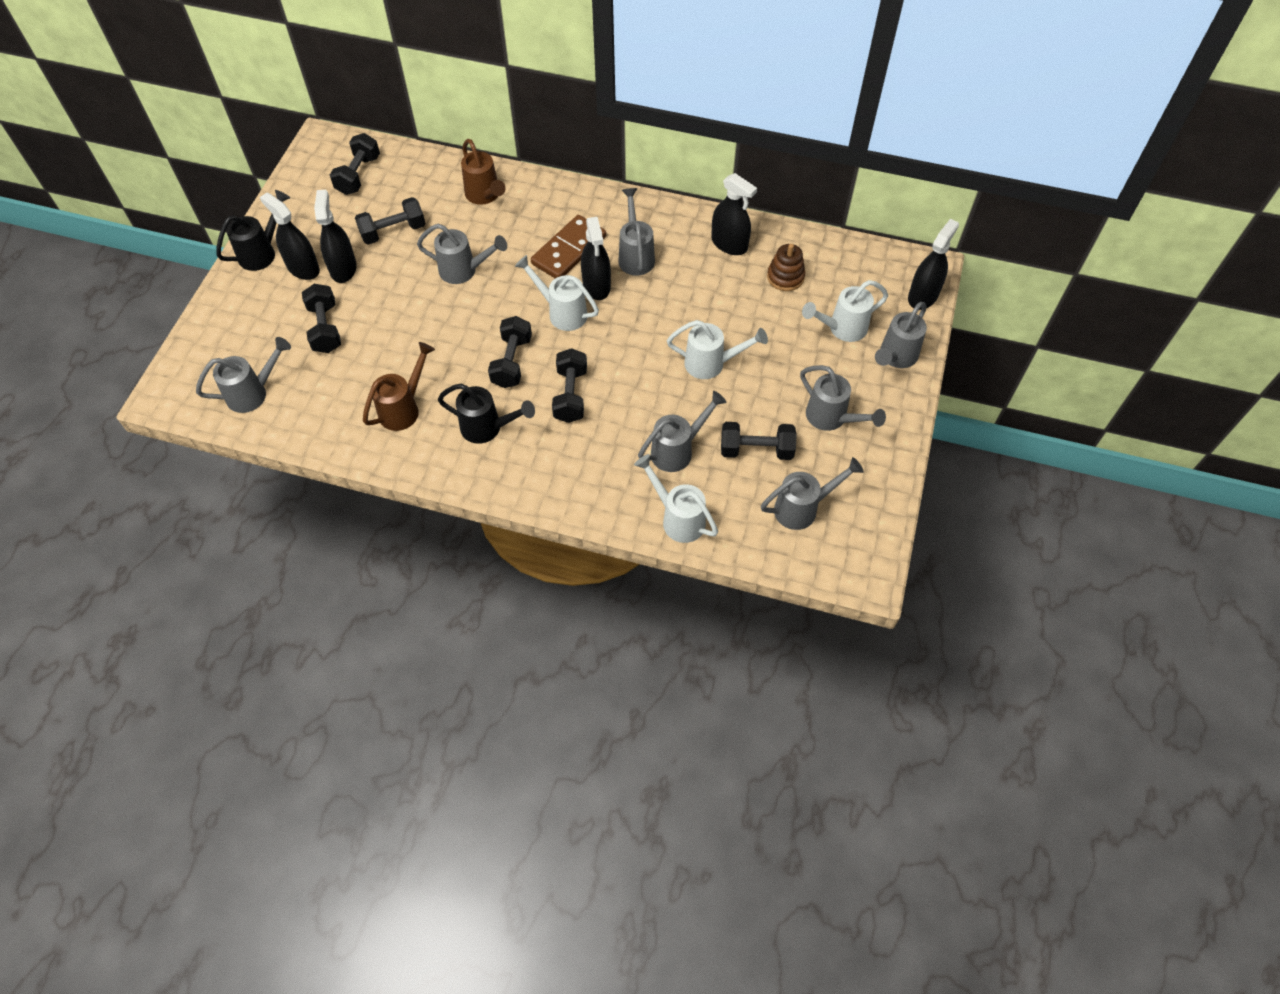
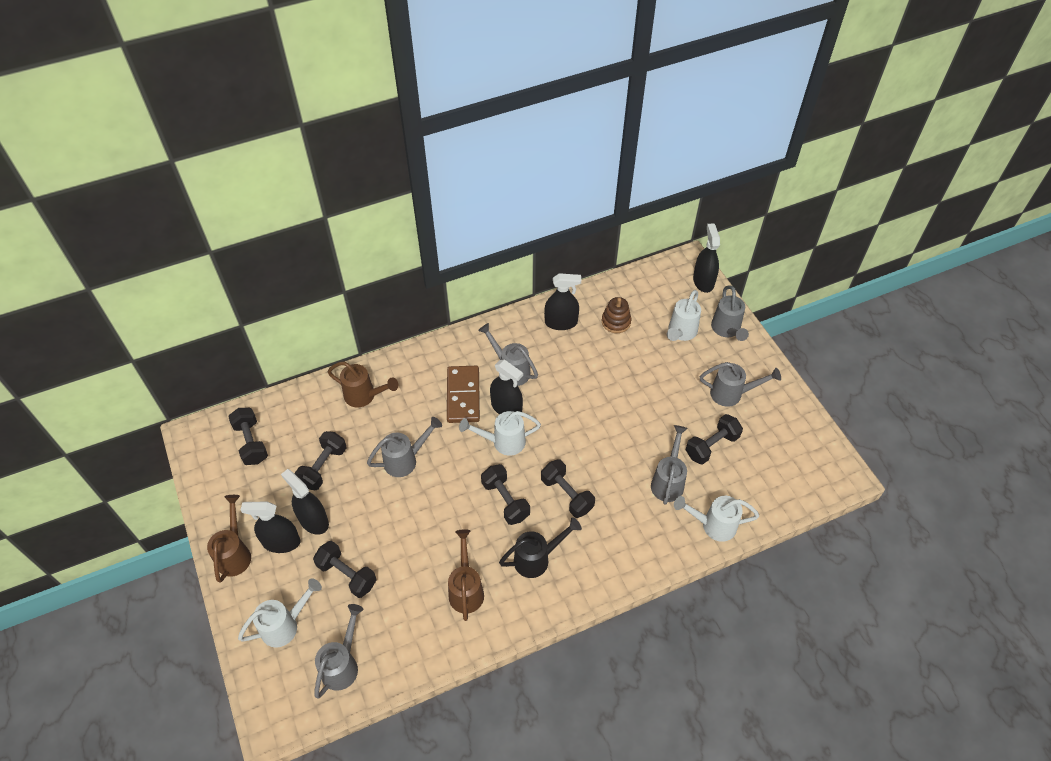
camera: 40 degrees left, 5 degrees down
black watering can [216,190,290,271] -> brown watering can [207,495,251,583]
white watering can [667,320,768,379] -> white watering can moved to [238,578,322,647]
grey watering can [761,457,864,530] -> none

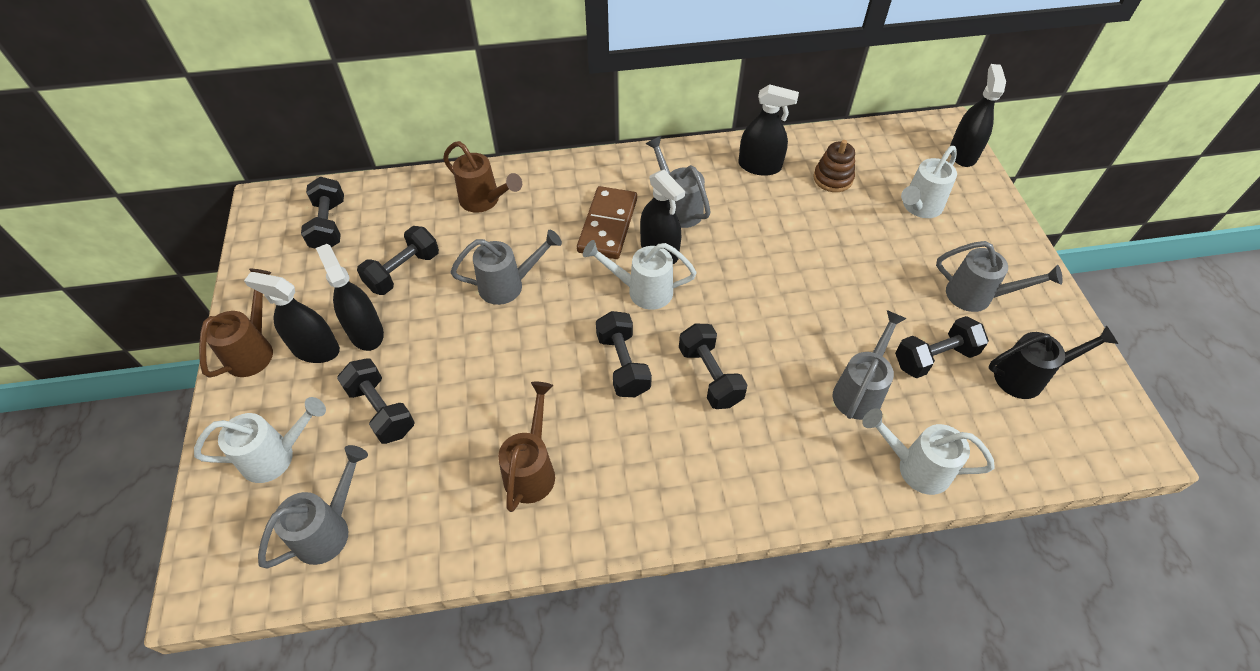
camera: 15 degrees right, 0 degrees up
black watering can [499,518,582,578] -> black watering can moved to [988,325,1118,399]
grey watering can [711,285,749,341] -> none

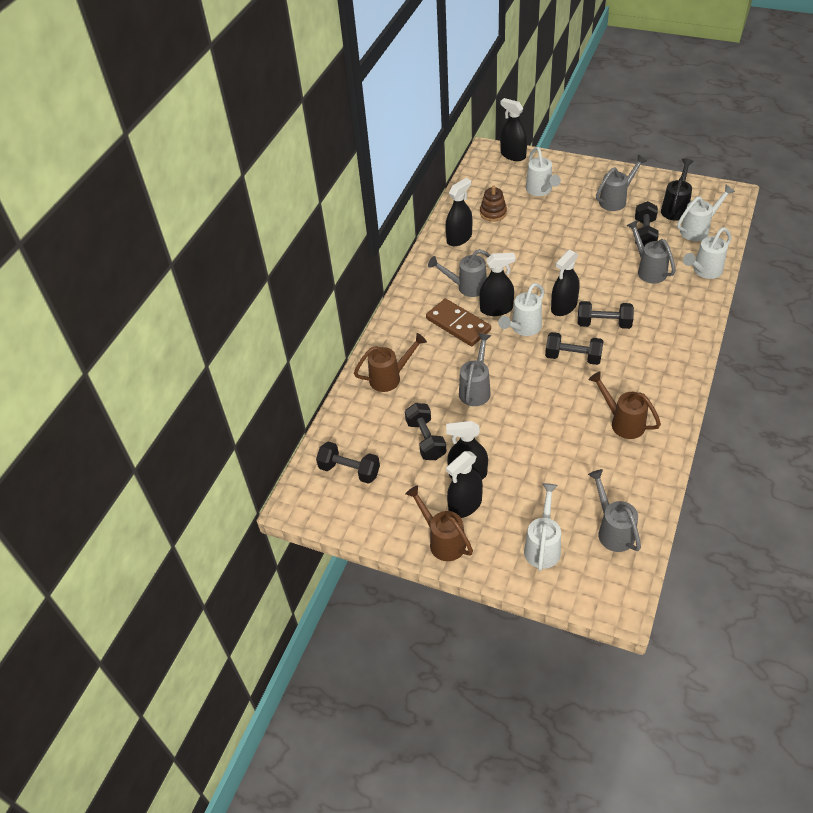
camera: 55 degrees left, 5 degrees down
black dumbbell [337,358,415,444] -> none
none -> black spray bottle [551,250,580,316]
none -> white watering can [677,185,735,241]

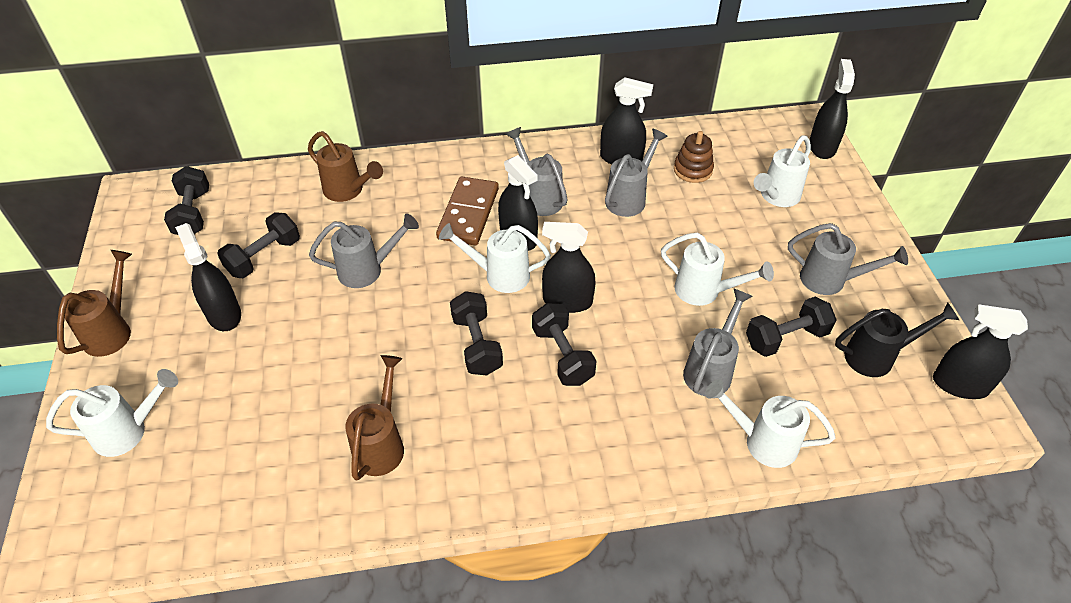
camera: 55 degrees right, 0 degrees up
black spray bottle [446,451,483,518] -> black spray bottle moved to [933,304,1028,399]
grey watering can [588,469,641,552] -> grey watering can moved to [605,128,668,217]
white watering can [677,185,735,241] -> white watering can moved to [661,233,774,306]

